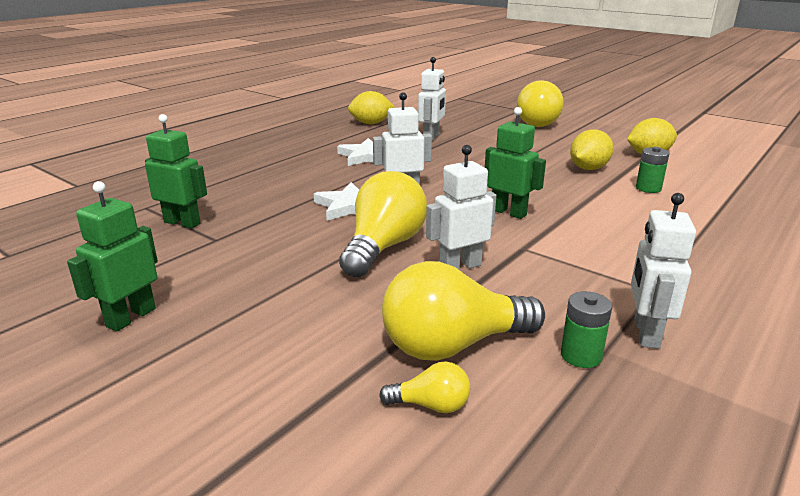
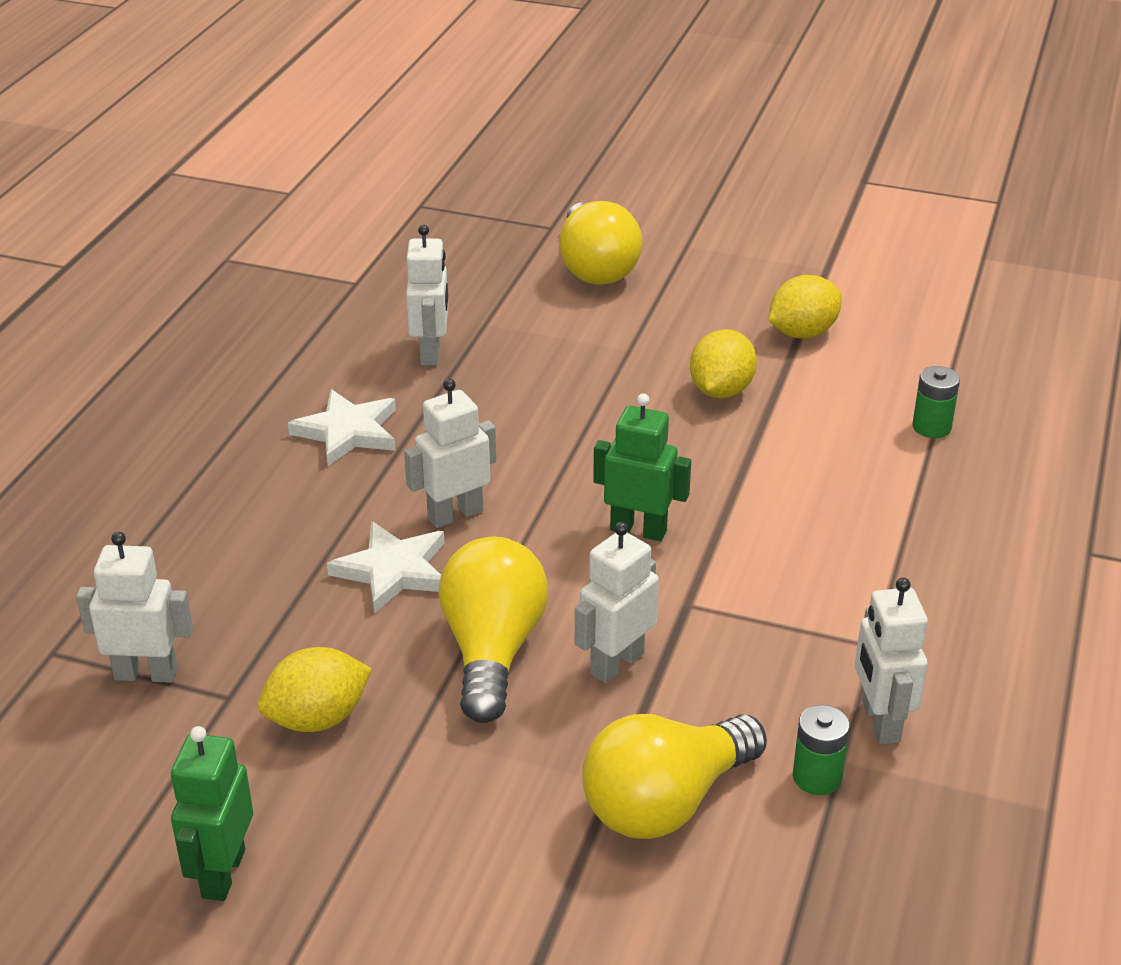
camera: 20 degrees left, 10 degrees up
green robot [145,114,207,228] -> white robot [76,532,193,683]
yellow lemon [348,91,395,124] -> yellow lemon moved to [258,647,372,732]
yellow light bulb [379,361,470,413] -> none
green battery [636,147,670,193] -> green battery moved to [912,366,960,438]

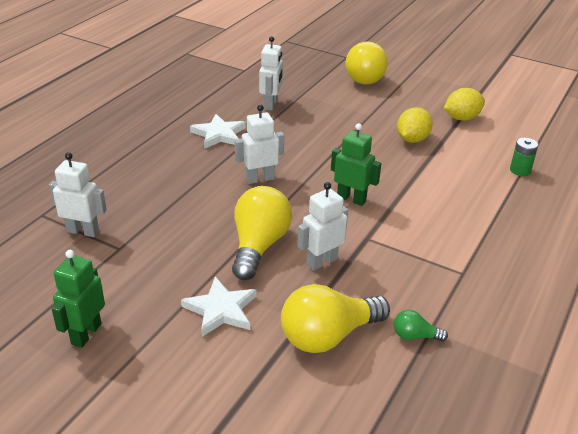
camera: 10 degrees right, 0 degrees up
yellow lemon [258,647,372,732] -> none
white star [327,521,444,614] -> white star moved to [181,277,256,337]
green battery [793,705,850,795] -> green light bulb [394,310,448,342]
white robot [855,578,928,744] -> none

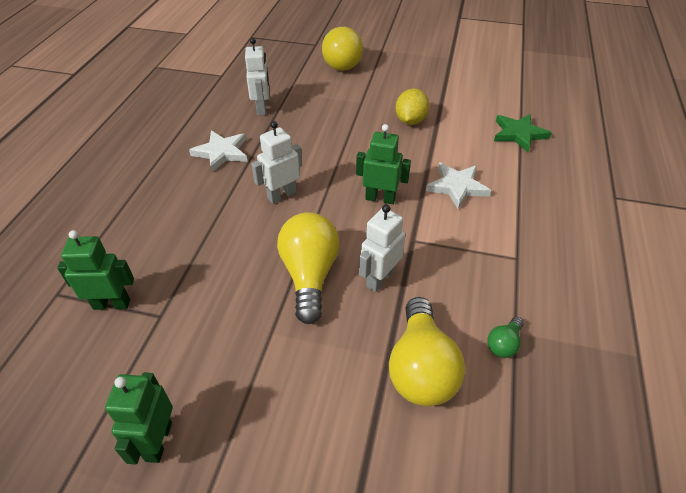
camera: 15 degrees left, 10 degrees up
white robot [49,152,107,237] -> green robot [57,230,134,310]
white star [181,277,256,337] -> white star moved to [426,163,491,209]
yellow light bulb [281,284,390,353] -> yellow light bulb turned 45 degrees counterclockwise [389,297,465,406]
green light bulb [394,310,448,342] -> green light bulb turned 45 degrees counterclockwise [487,317,524,358]
yellow lemon [444,88,485,121] -> none
green battery [510,138,538,176] -> green star [494,114,551,152]

